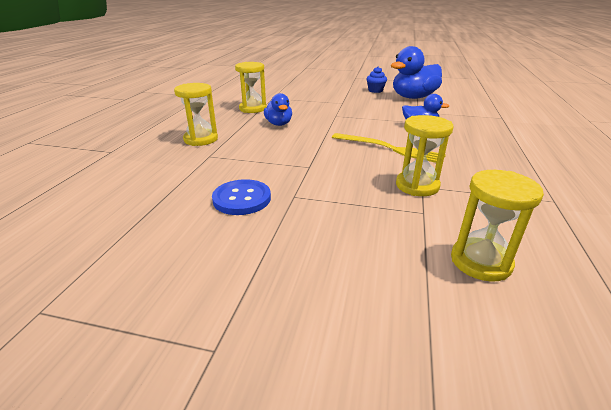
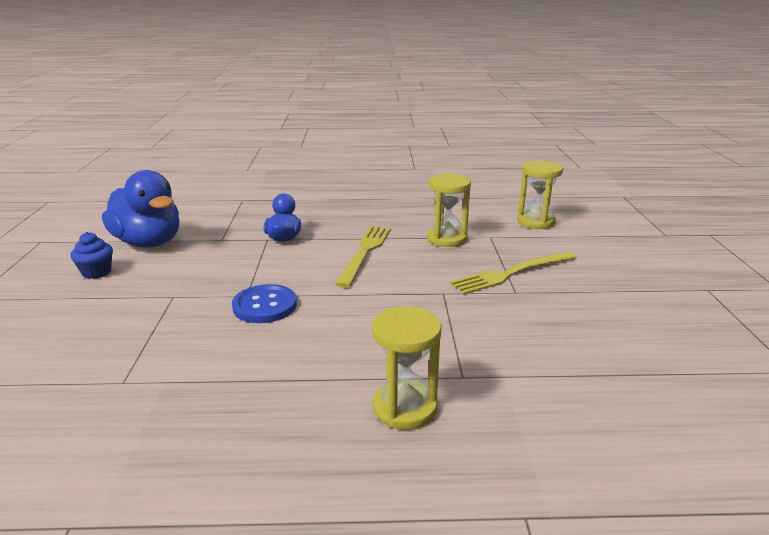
camera: 105 degrees left, 5 degrees down
blue button [212,179,271,215] -> blue button moved to [232,284,297,323]
yellow hourglass [235,62,267,113] -> none
blue duck [264,93,292,126] -> none
none -> yellow fork [450,251,577,294]

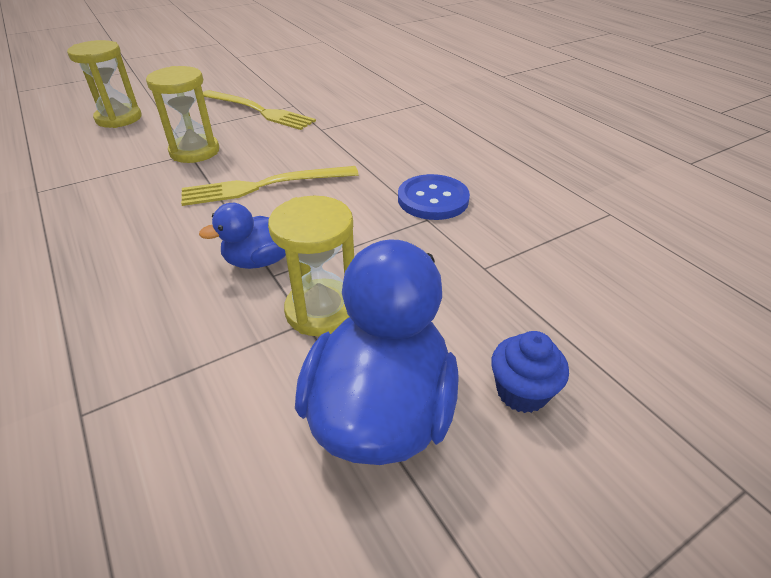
camera: 120 degrees left, 15 degrees up
yellow hourglass [372,306,442,430] -> yellow hourglass moved to [268,196,354,336]

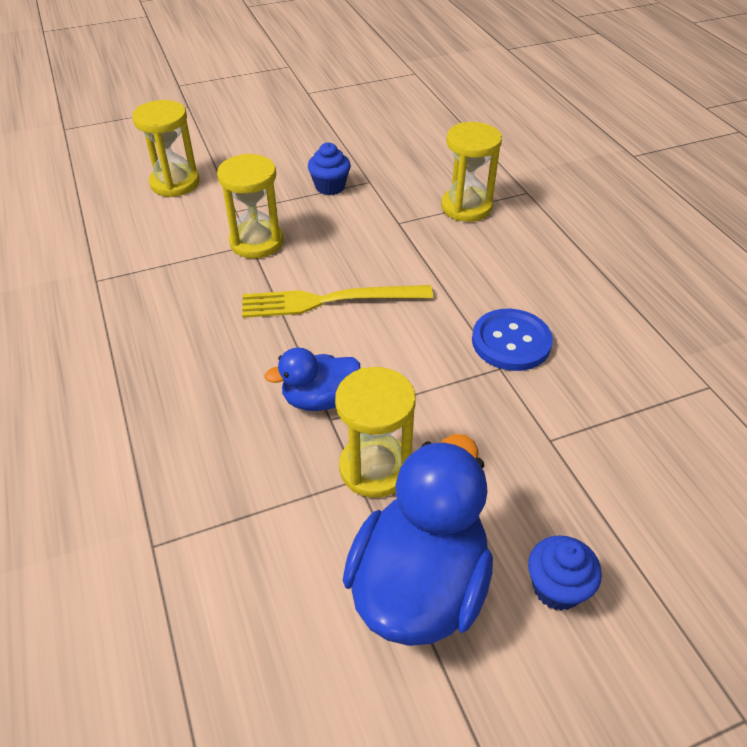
camera: 10 degrees right, 5 degrees up
yellow fork [203,90,316,130] -> blue cupcake [308,143,351,195]
none -> yellow hourglass [441,122,502,222]

